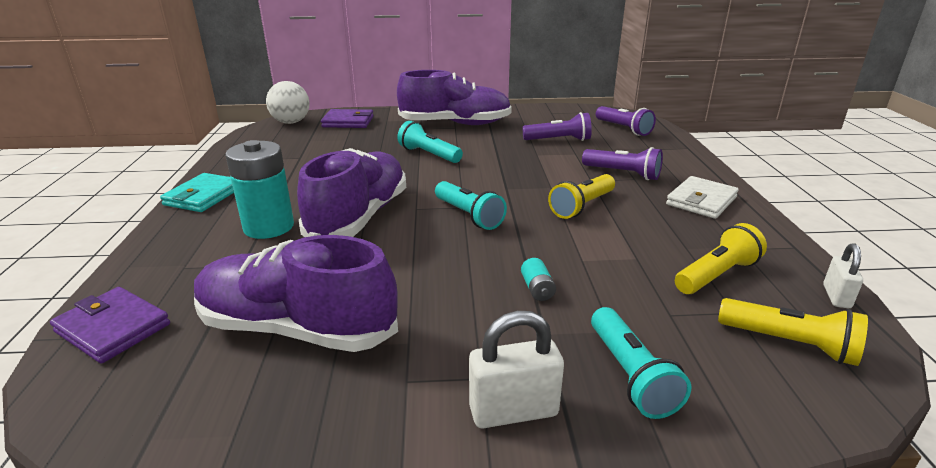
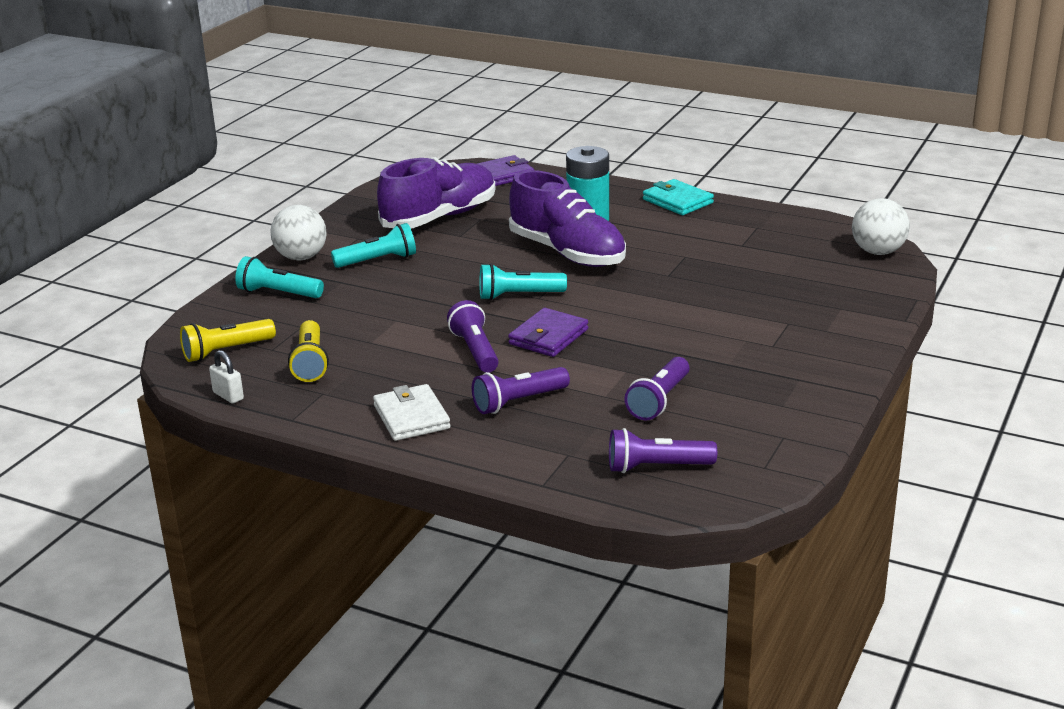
camera: 120 degrees right, 0 degrees up
purple wallet [321,109,374,128] -> purple wallet moved to [508,308,588,357]
purple shoe [397,70,512,125] -> none
turquoise flashlight [397,121,463,163] -> turquoise flashlight moved to [331,223,416,268]
white padlock [469,311,564,428] -> white ball [270,205,327,260]
turquoise battery [521,258,556,301] -> none
yellow flashlight [548,174,615,219] -> purple flashlight [447,300,499,373]

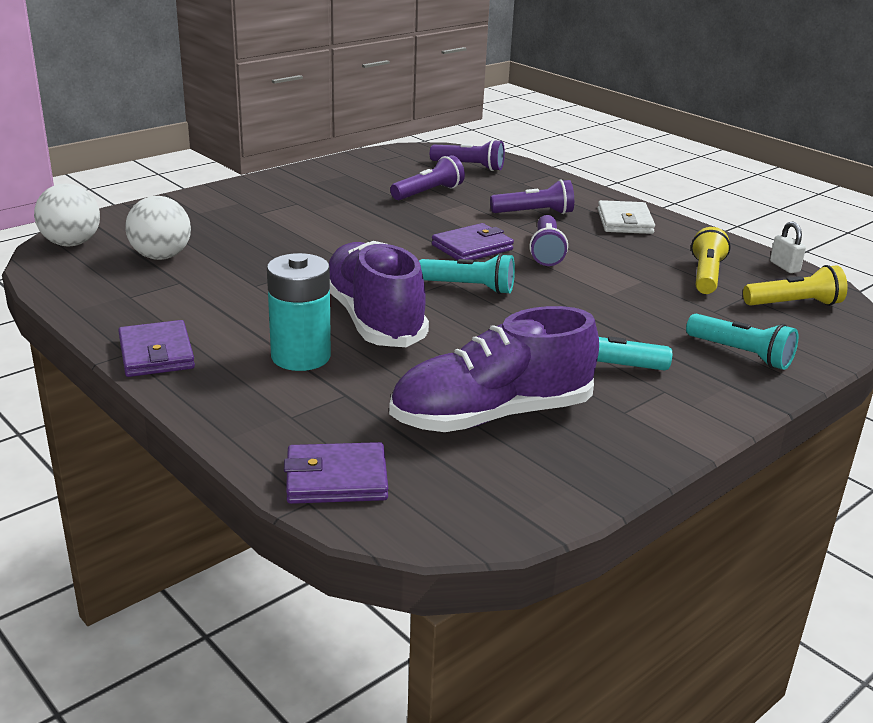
camera: 160 degrees left, 0 degrees up
white ball [270,205,327,260] -> white ball moved to [125,196,191,260]
turquoise wallet [643,179,714,215] -> purple wallet [118,320,195,377]

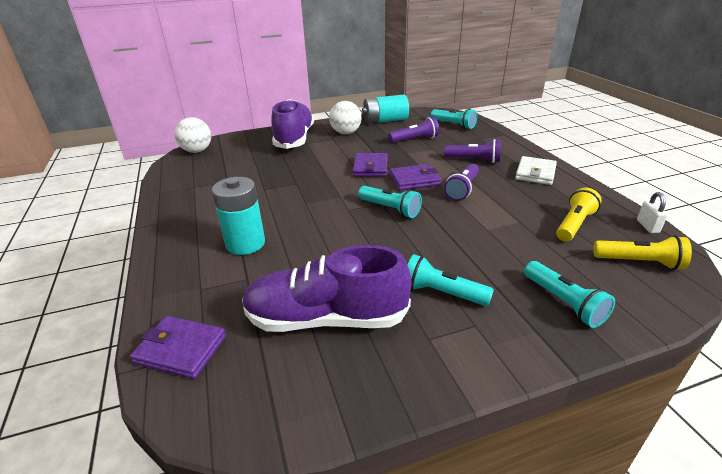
camera: 25 degrees right, 5 degrees up
purple wallet [118,320,195,377] -> purple wallet moved to [353,153,388,177]
white ball [125,196,191,260] -> white ball moved to [329,101,362,134]
purple shoe [329,241,429,347] -> purple shoe moved to [271,99,314,149]
purple flashlight [430,139,505,171] -> turquoise flashlight [431,108,477,129]
none -> turquoise battery [362,95,409,124]

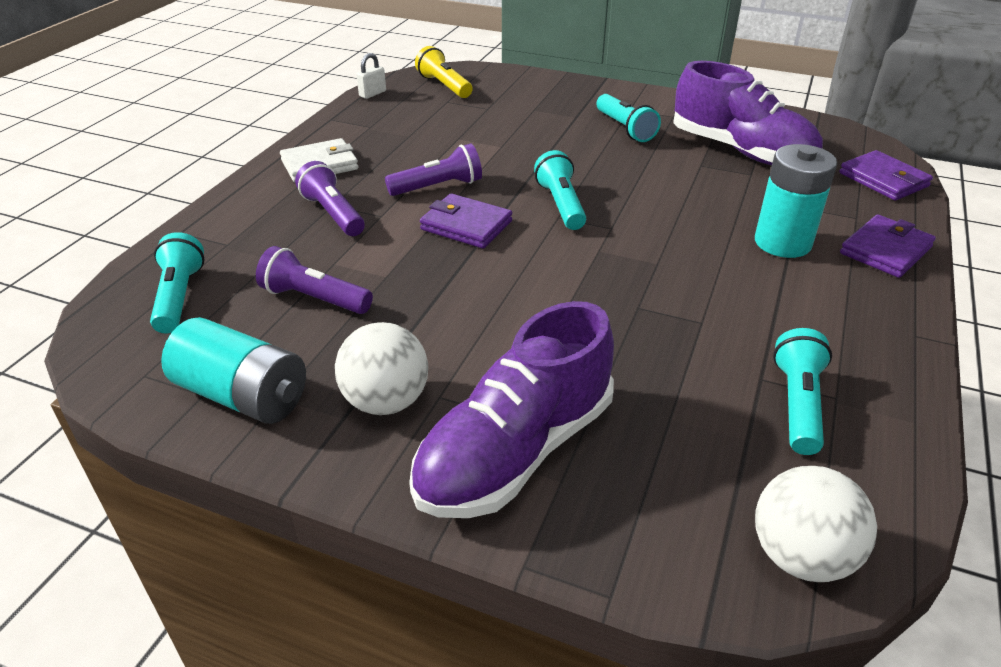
camera: 140 degrees left, 5 degrees up
purple wallet [353,153,388,177] -> purple wallet moved to [840,214,936,278]
turquoise flashlight [524,261,615,328] -> turquoise flashlight moved to [773,328,832,455]
yellow flashlight [556,188,602,241] -> none

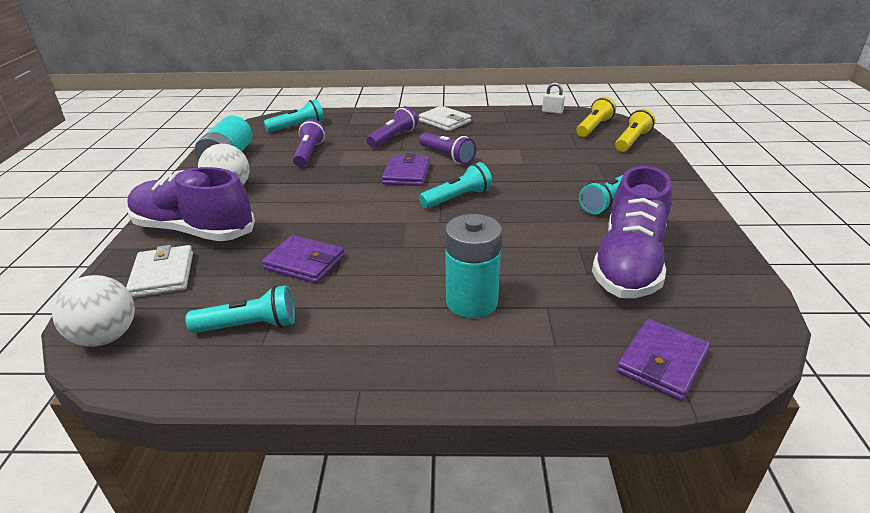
camera: 70 degrees right, 5 degrees down
purple wallet [840,214,936,278] -> purple wallet moved to [262,235,344,283]
none -> white wallet [126,245,193,298]
none -> yellow flashlight [615,108,655,152]

